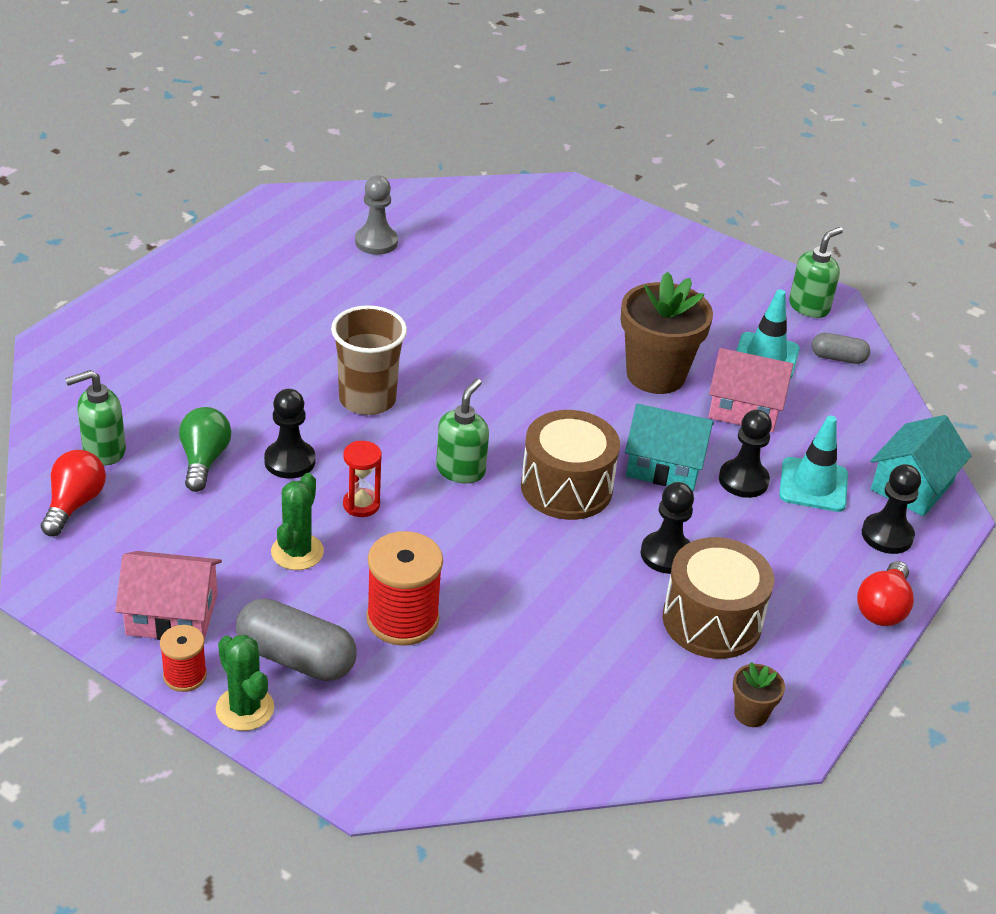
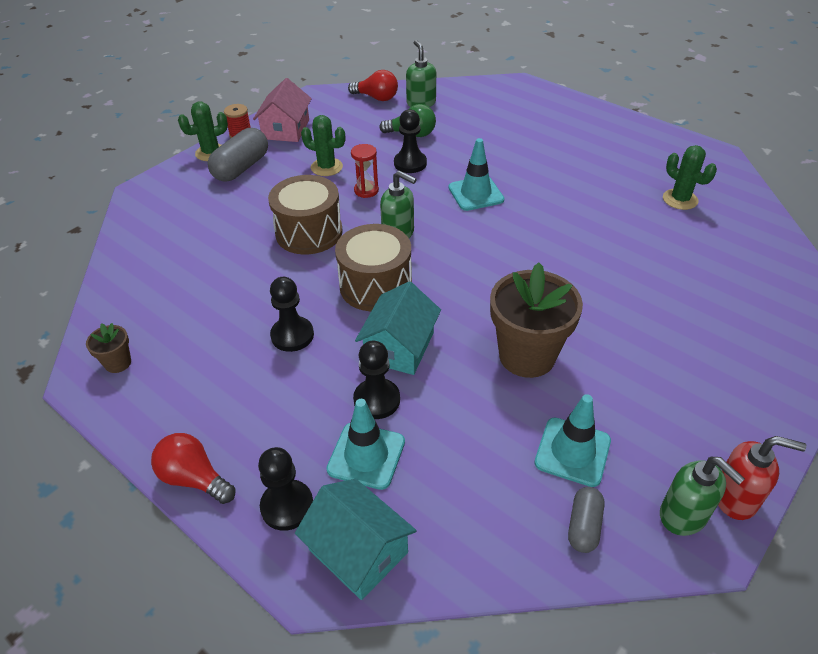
camera: 100 degrees right, 5 degrees up
brown cup [331,305,407,415] -> turquoise traffic cone [449,138,504,211]
grey pawn [355,175,398,255] -> green cactus [663,145,717,210]
red spool [366,531,443,646] -> none
brown drum [662,537,774,659] -> brown drum moved to [268,175,343,254]
pink house [709,348,793,432] -> none
none -> red soap dispenser [718,436,806,520]

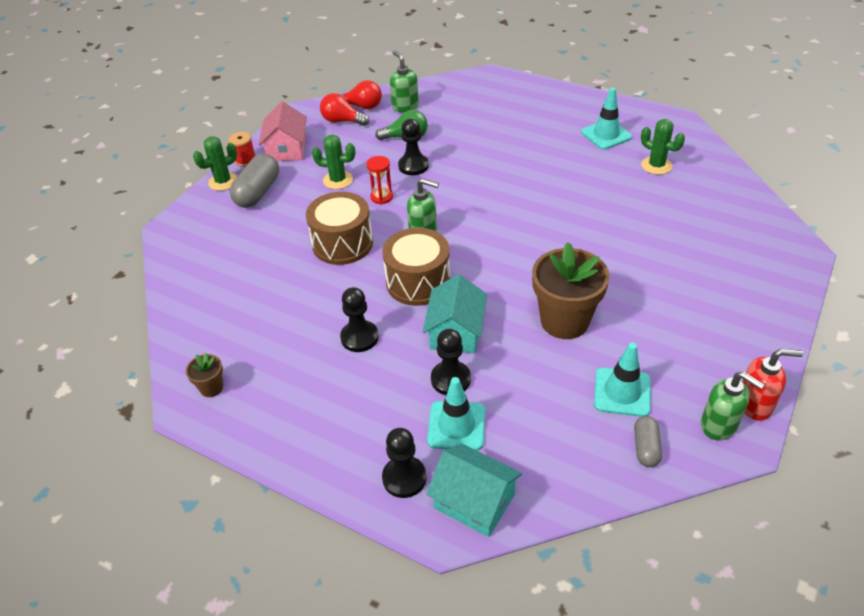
camera: 10 degrees left, 0 degrees up
red light bulb [151,433,235,504] -> red light bulb moved to [320,93,369,126]
turquoise traffic cone [449,138,504,211] -> turquoise traffic cone moved to [581,88,632,150]

